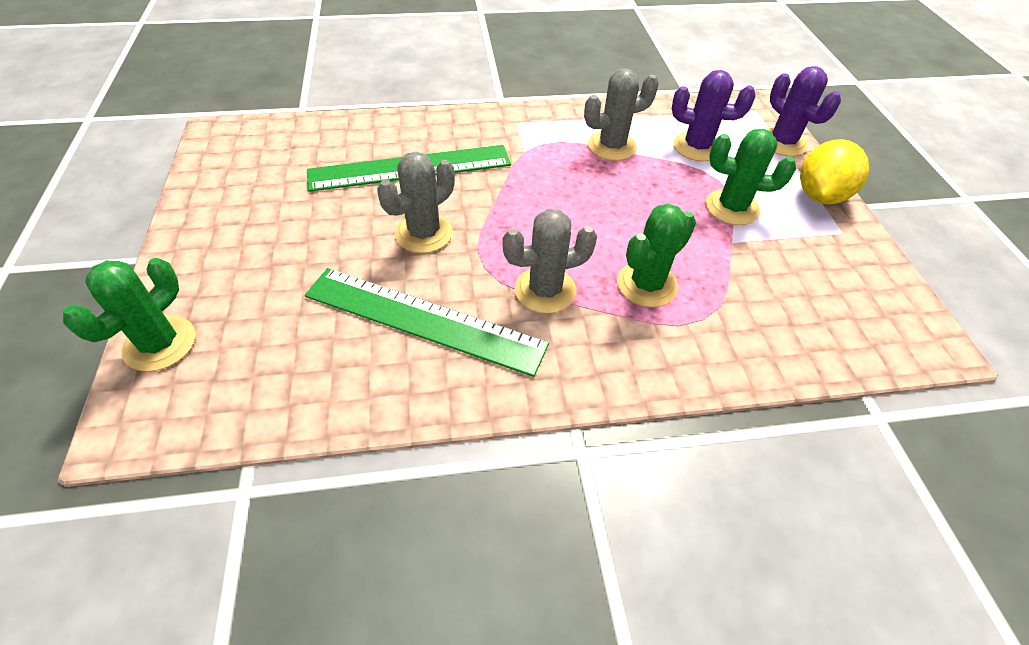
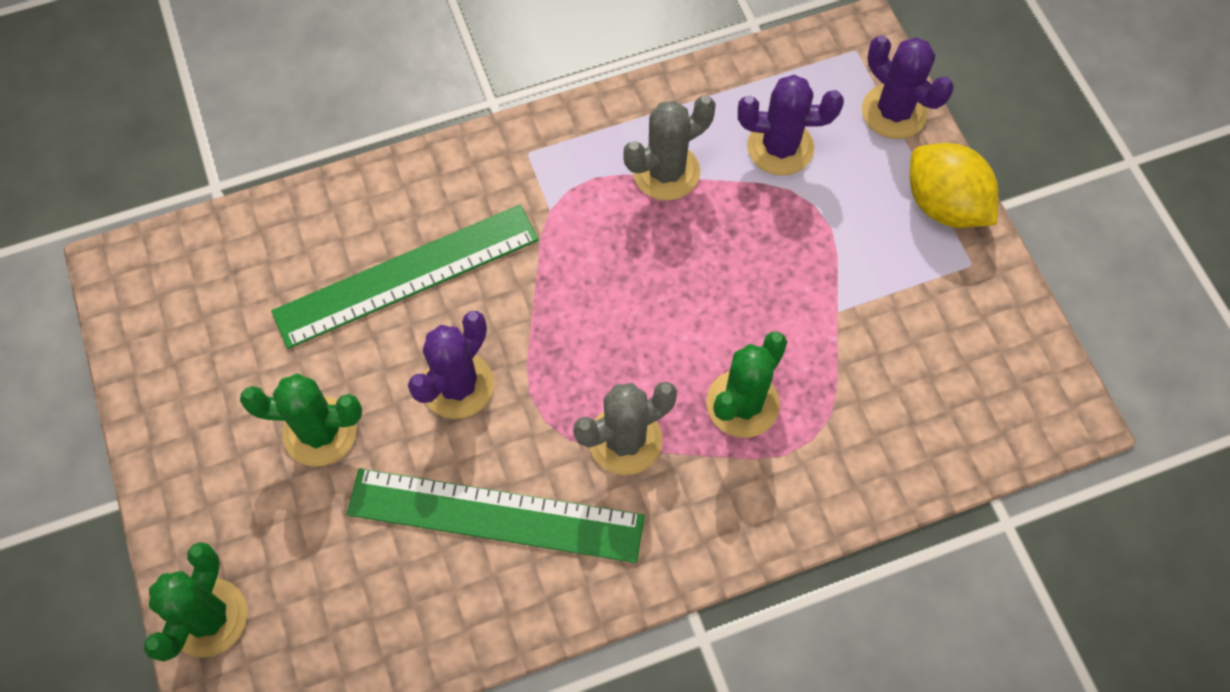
camera: 10 degrees left, 15 degrees up
grey cactus [377,151,455,253] -> purple cactus [408,311,494,419]
green cactus [706,129,796,225] -> green cactus moved to [240,373,362,467]
yellow lemon [800,139,869,204] -> yellow lemon turned 60 degrees counterclockwise [910,143,998,228]

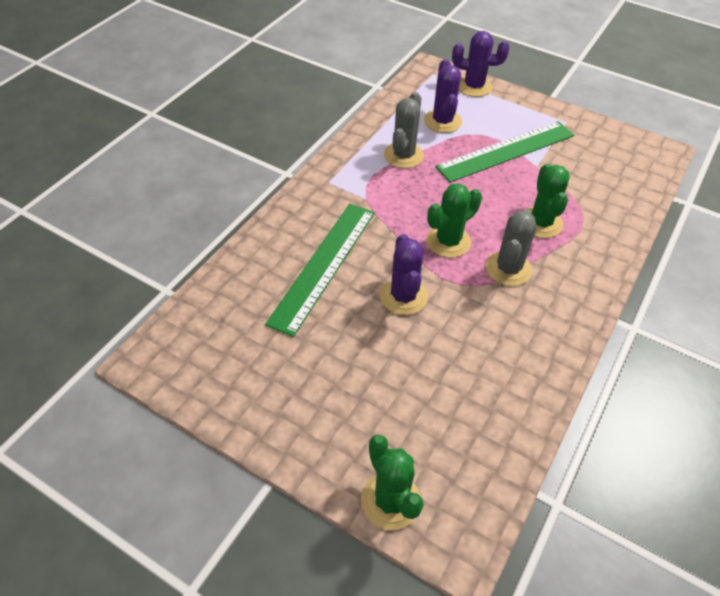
camera: 40 degrees left, 15 degrees down
green cactus [240,373,362,467] -> green cactus moved to [426,183,482,258]
green ruler [347,468,645,563] -> green ruler moved to [435,121,574,183]
purple cactus [738,75,844,176] -> purple cactus turned 60 degrees counterclockwise [424,59,462,133]
yellow lemon [910,143,998,228] -> none

